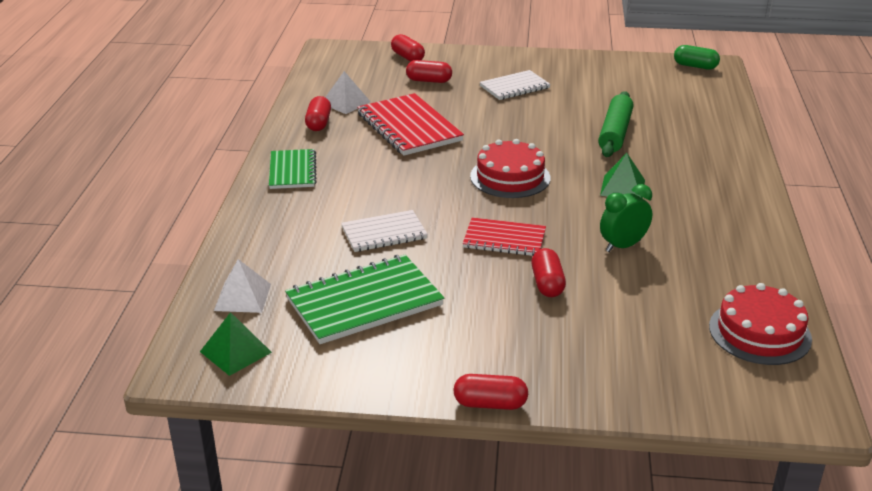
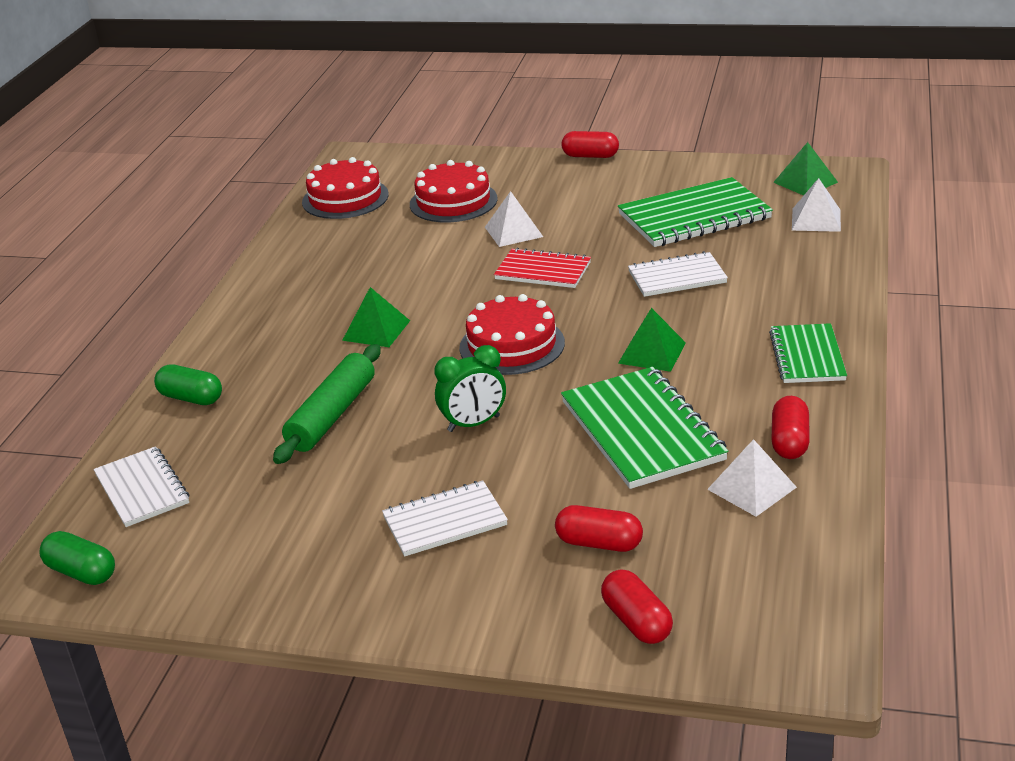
camera: 170 degrees left, 0 degrees up
red notebook [357,93,464,156] -> green notebook [561,367,728,489]
red capsule [531,248,566,297] -> white pyramid [485,191,543,247]
green clock [600,184,652,252] -> green clock moved to [434,345,506,432]
none -> white notebook [94,446,189,527]
none -> green capsule [154,364,222,405]
none -> red cake [410,160,498,223]
none -> green pyramid [618,308,686,372]

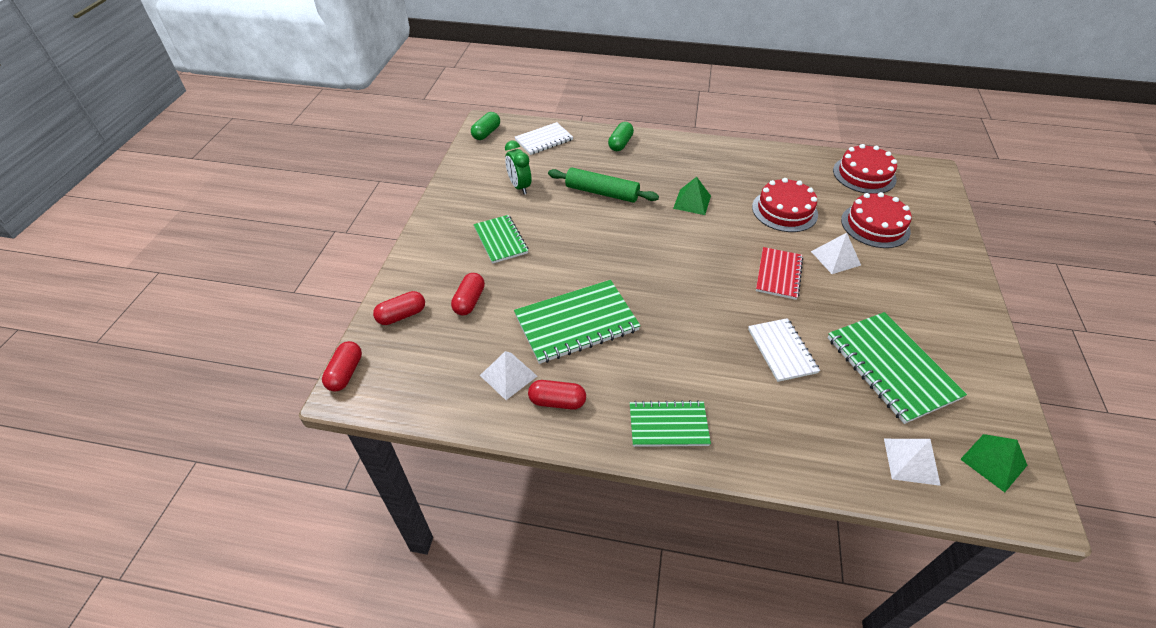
camera: 85 degrees right, 15 degrees up
white notebook [382,480,508,557] -> green notebook [474,215,528,264]
green clock [434,345,506,432] -> green clock moved to [505,140,532,194]
red cake [459,294,565,375] -> red cake moved to [752,178,818,232]
red capsule [562,131,619,158] -> red capsule moved to [322,341,362,392]
green pyramid [618,308,686,372] -> none

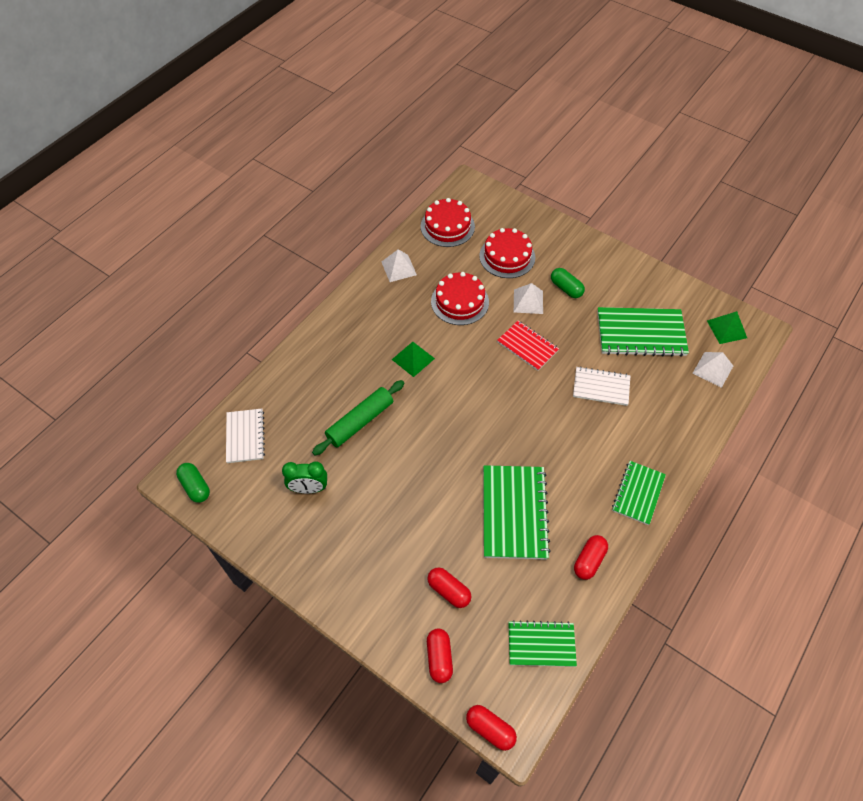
camera: 65 degrees left, 10 degrees up
green notebook [474,215,528,264] -> green notebook moved to [508,620,577,667]
white pyramid [480,351,537,400] -> white pyramid moved to [382,250,417,282]
green capsule [608,122,634,151] -> green capsule moved to [551,268,585,298]

